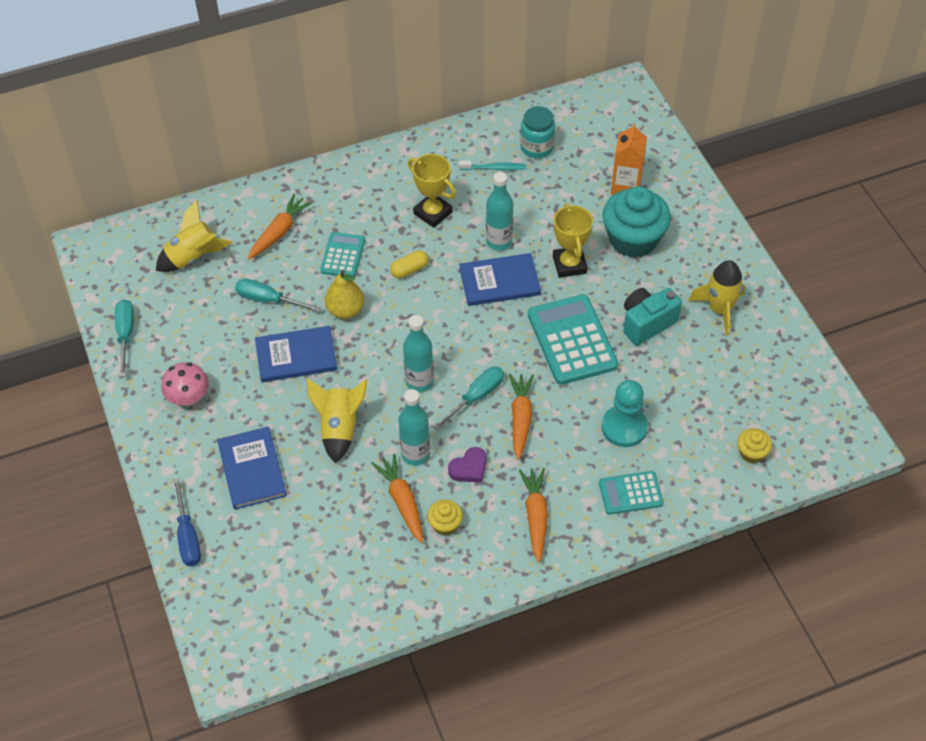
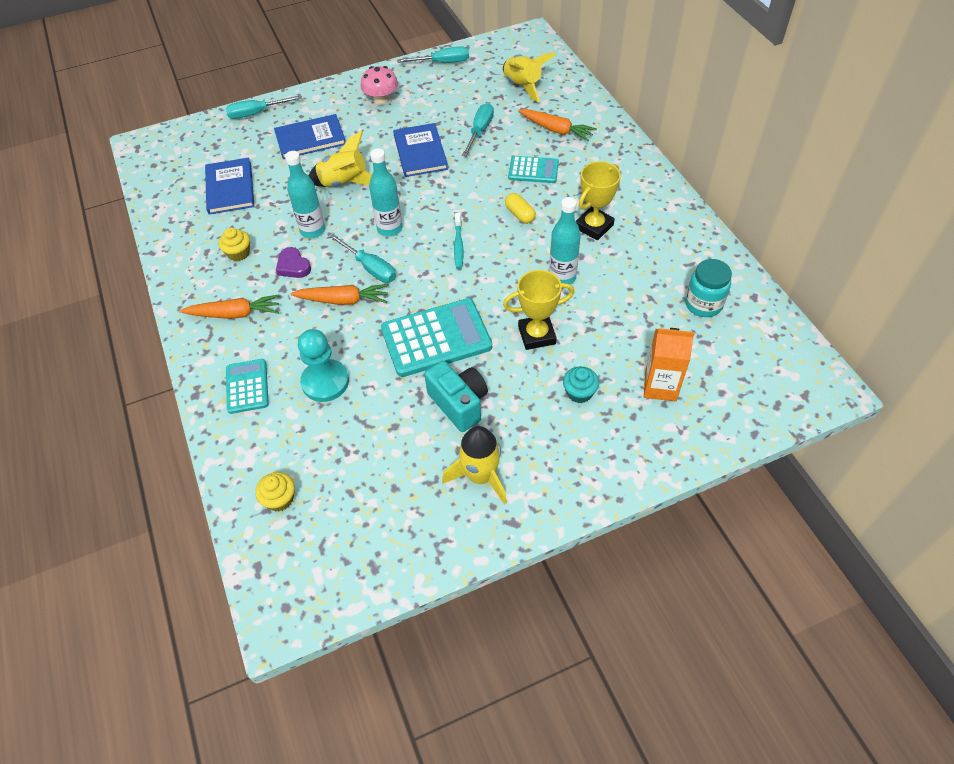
camera: 90 degrees right, 0 degrees up
blue screwdriver [173,478,201,566] -> turquoise screwdriver [226,95,302,119]
yellow pear [325,270,365,319] -> none
orange carrot [371,454,423,543] -> none
turquoise toothbrush [459,161,526,170] -> turquoise toothbrush moved to [454,213,464,269]
blue book [459,253,541,306] -> blue book moved to [205,158,254,215]
turquoise cupcake [602,186,671,258] -> turquoise cupcake [563,367,599,403], size x0.46

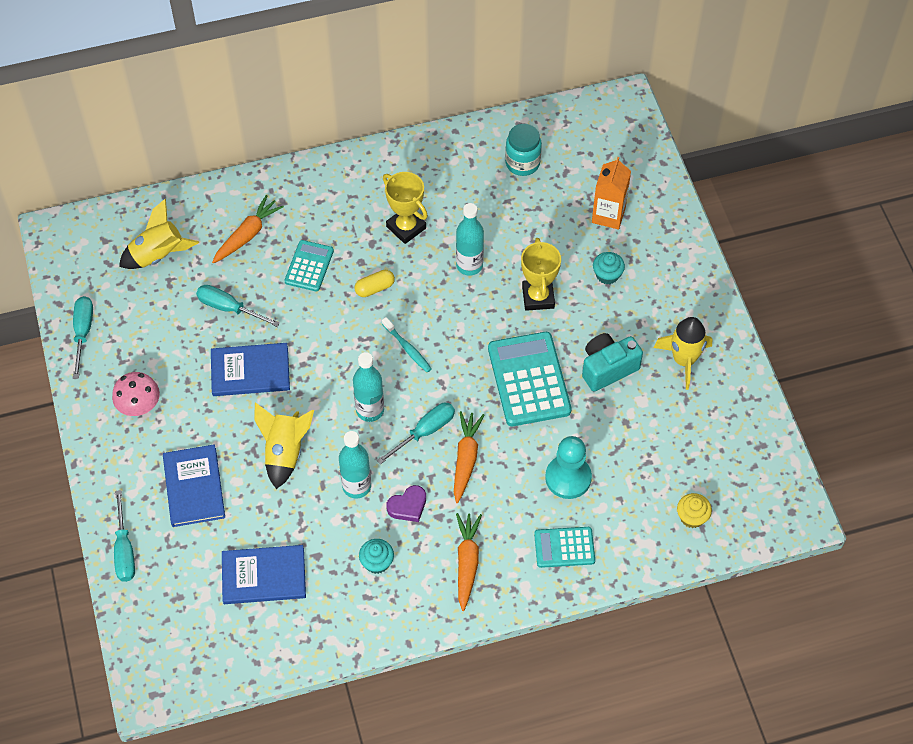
camera: 85 degrees left, 5 degrees up
yellow cupcake [218,228,250,261] -> turquoise cupcake [359,539,394,574]
turquoise toothbrush [454,213,464,269] -> turquoise toothbrush turned 45 degrees clockwise [382,317,432,373]

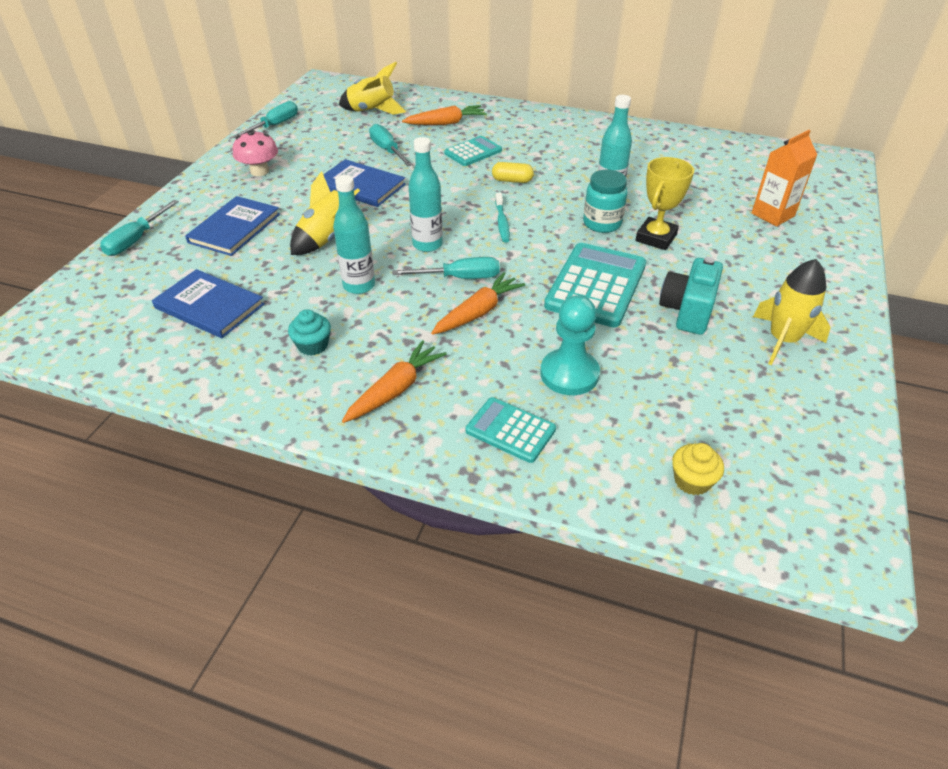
camera: 35 degrees right, 15 degrees down
yellow trophy [383,172,428,244] -> none
purple heart [386,485,426,522] -> none
turquoise jar [505,124,542,176] -> turquoise jar moved to [583,170,628,233]
turquoise camera [582,333,643,392] -> turquoise camera turned 75 degrees counterclockwise [659,257,723,335]
turquoise cupcake [593,252,625,284] -> none

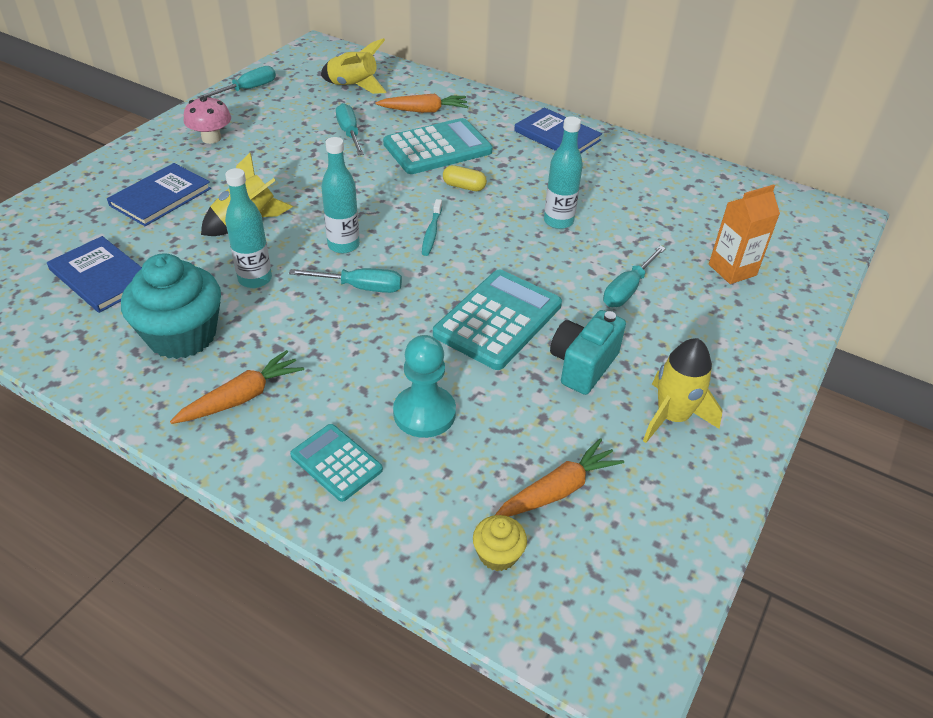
camera: 10 degrees right, 0 degrees up
turquoise screwdriver [100,200,179,256] -> turquoise screwdriver moved to [603,246,666,307]
turquoise cupcake [288,309,331,356] -> turquoise cupcake [121,253,221,359], size x2.17
blue book [323,159,406,207] -> blue book moved to [514,108,602,153]
orange carrot [431,272,525,335] -> orange carrot moved to [495,438,624,517]
turquoise calculator [444,136,502,166] -> turquoise calculator [383,118,493,174], size x1.75
turquoise jar [583,170,628,233] -> none
yellow trophy [635,157,694,250] -> none

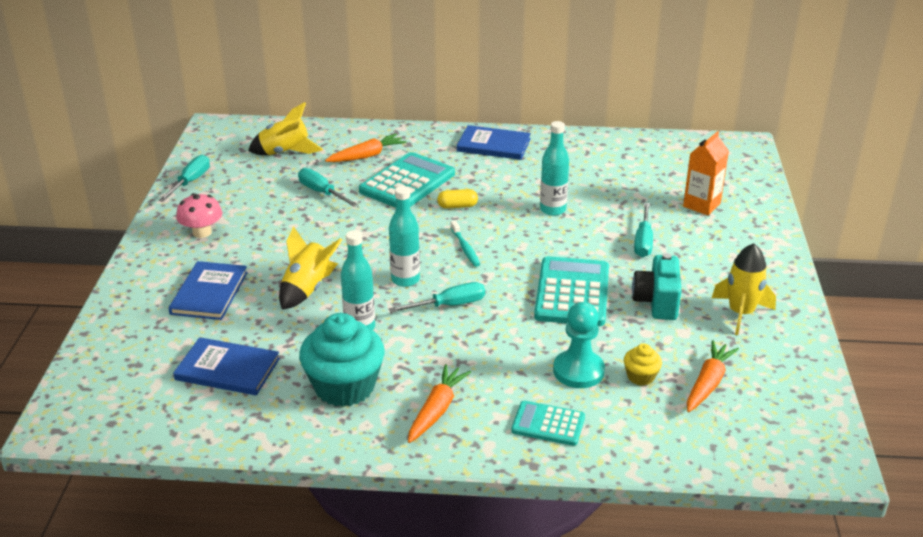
camera: 25 degrees left, 10 degrees down
yellow cupcake [473,515,527,571] -> yellow cupcake moved to [624,344,662,386]

